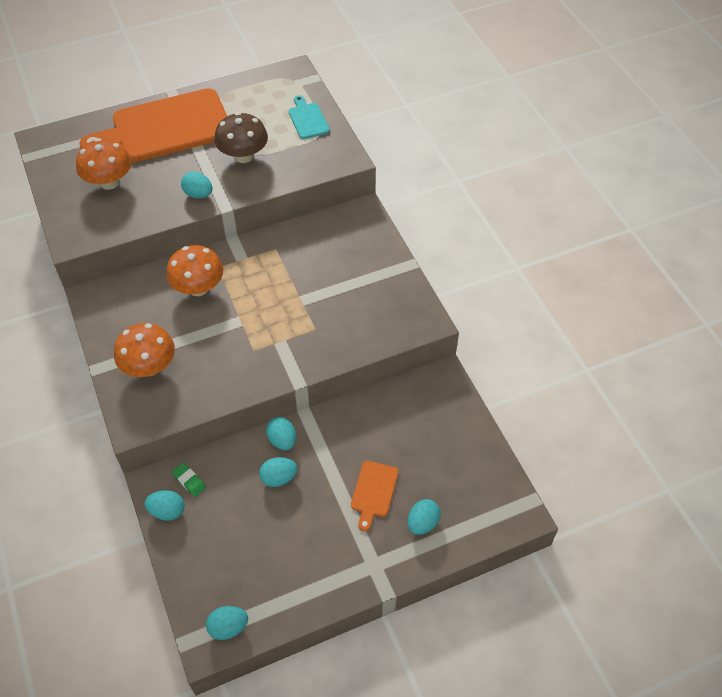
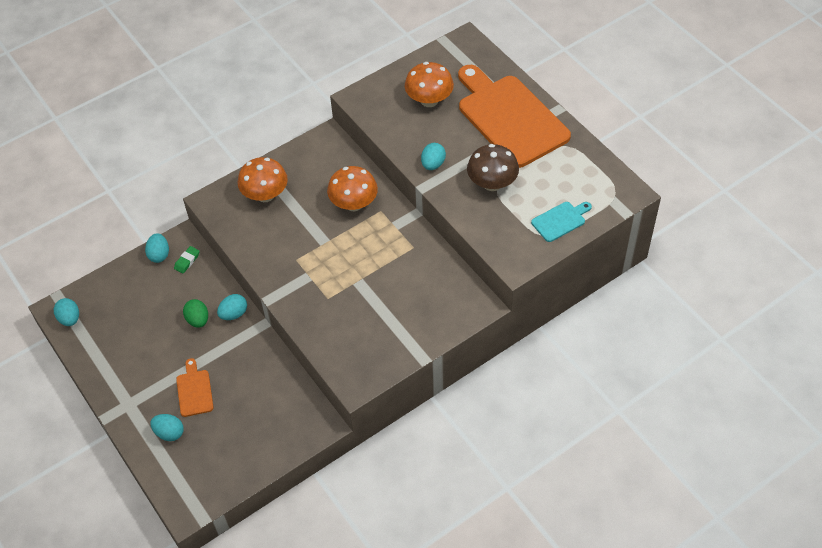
camera: 80 degrees right, 0 degrees up
turquoise egg [259,457,297,487] -> green egg [183,299,208,328]
orange cutting board [351,461,399,531] -> orange cutting board turned 75 degrees clockwise [176,358,214,417]

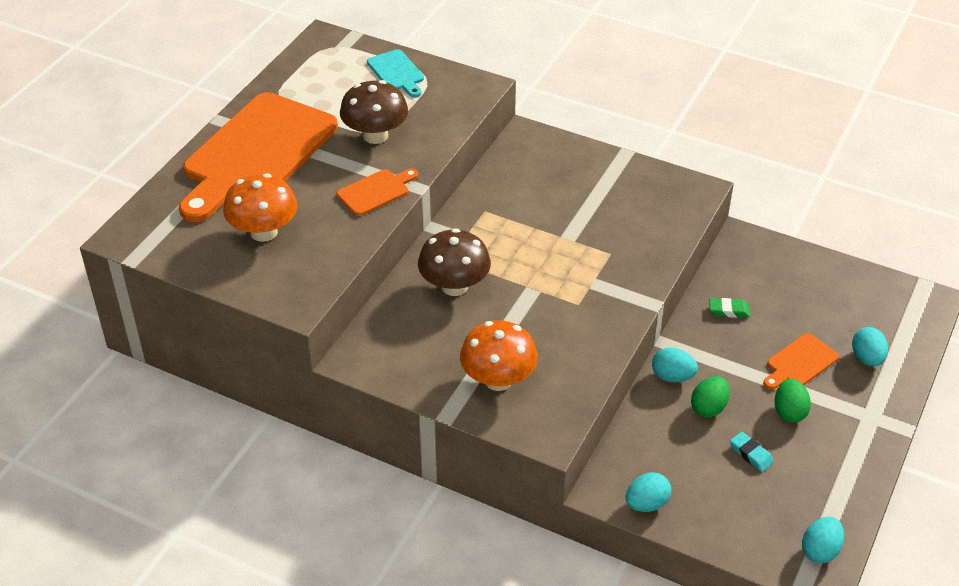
camera: 120 degrees left, 10 degrees down
green eraser [174,246,200,273] -> green eraser moved to [709,298,750,318]
orange mushroom [327,166,378,211] -> brown mushroom [418,228,491,296]
turquoise egg [421,143,446,170] -> orange cutting board [336,169,418,216]
turquoise cutting board [531,202,592,242] -> turquoise cutting board turned 150 degrees counterclockwise [367,49,424,97]
none -> turquoise eraser [730,432,774,472]
none -> green egg [774,379,811,423]

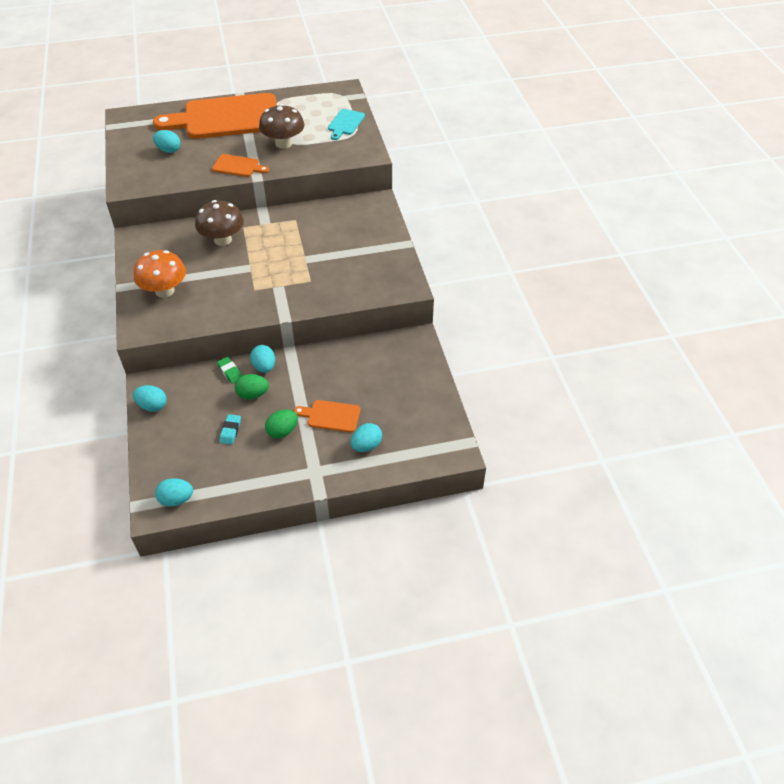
camera: 50 degrees right, 5 degrees up
orange mushroom [223,173,298,242] -> turquoise egg [153,130,180,153]
green eraser [709,298,750,318] -> green eraser moved to [217,357,242,384]

